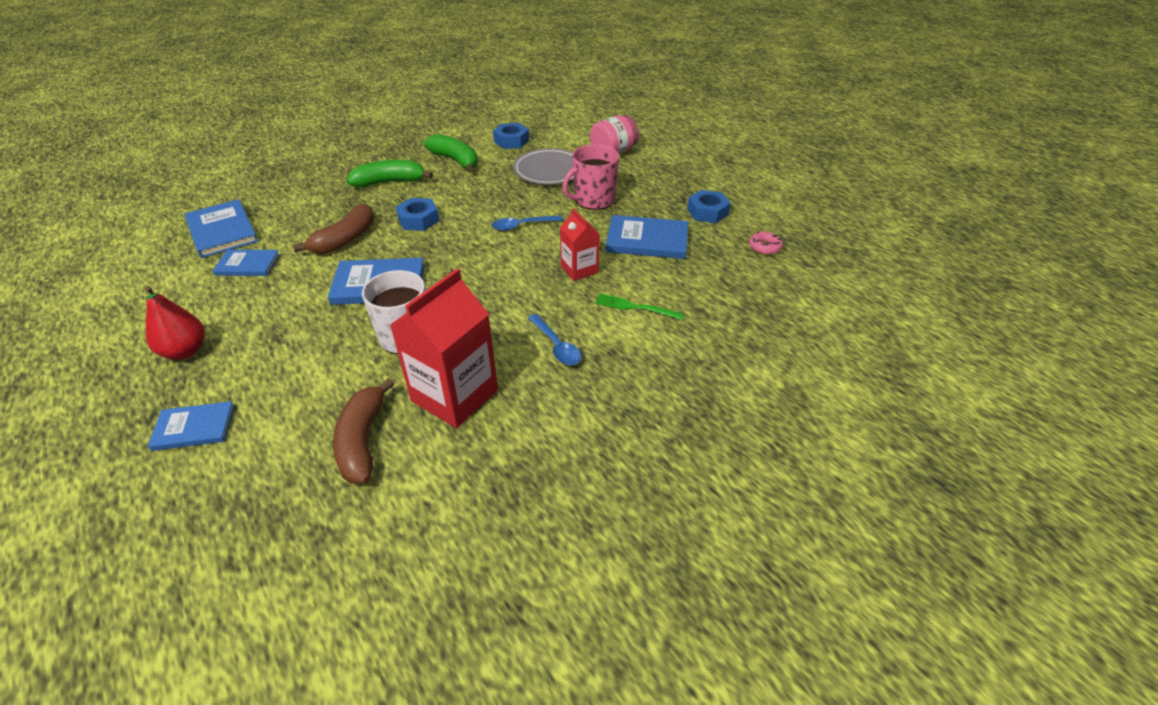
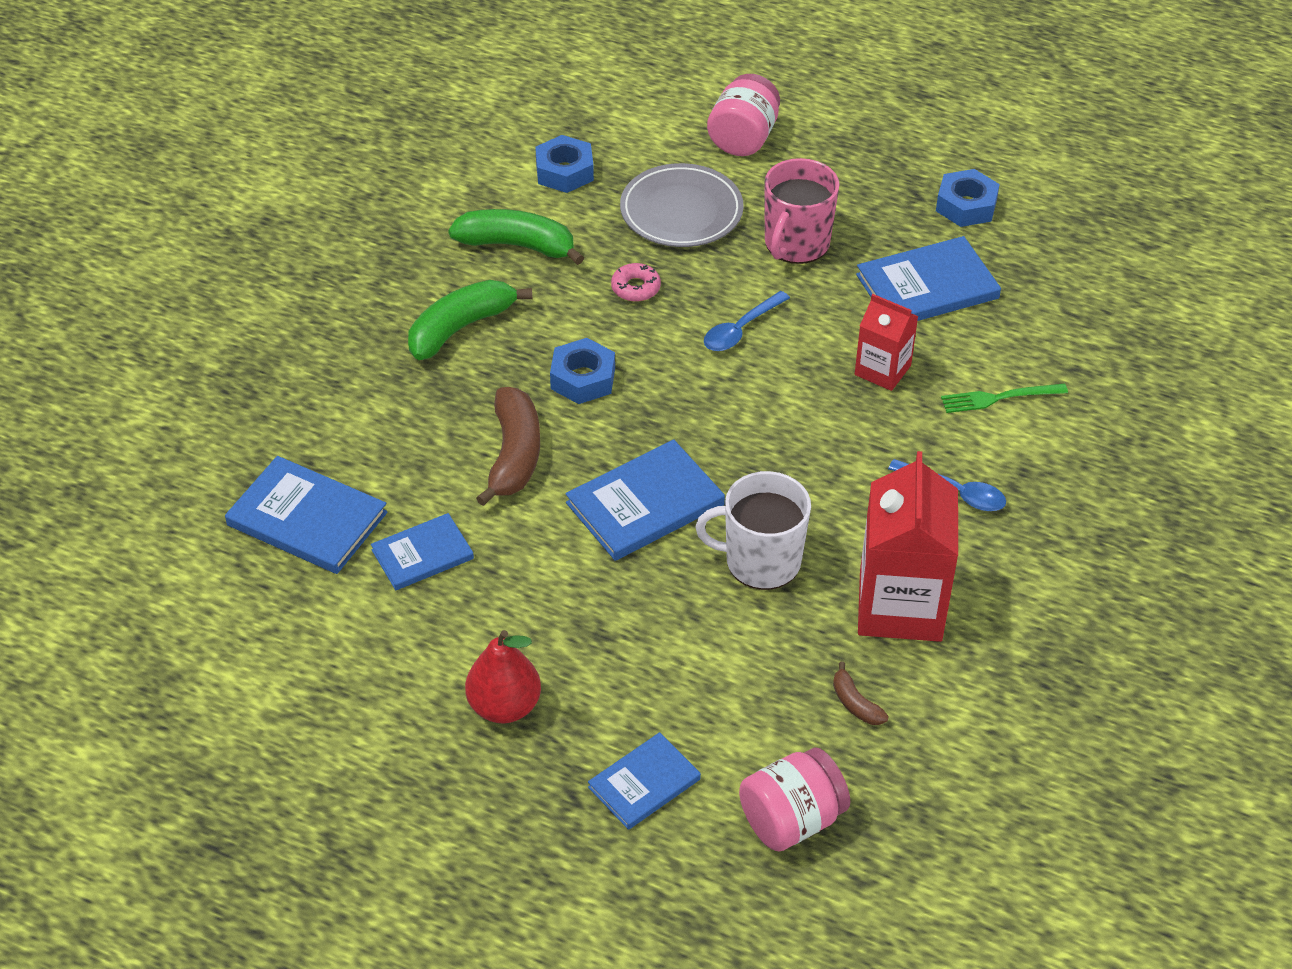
camera: 30 degrees left, 5 degrees up
brown banana [333,378,394,484] -> brown banana [833,662,889,725], size x0.49
pink donut [749,232,783,255] -> pink donut moved to [611,263,661,302]
none -> pink jar [739,748,850,851]

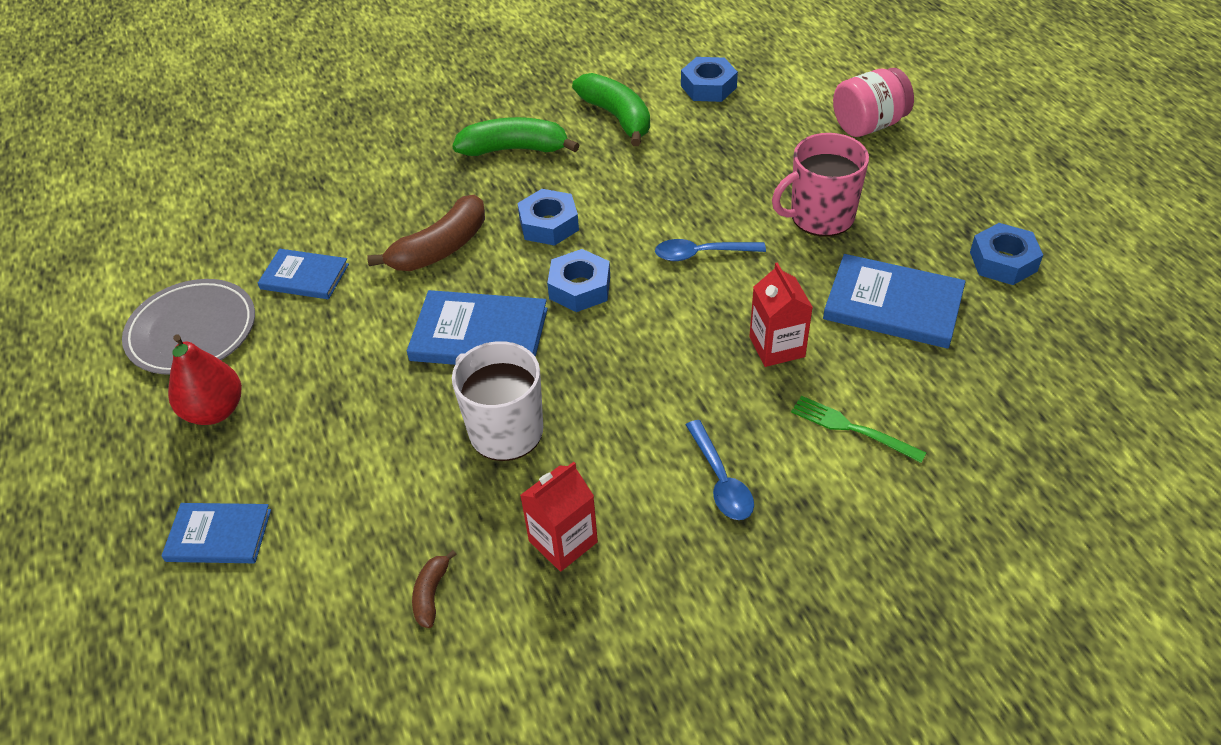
camera: 45 degrees right, 0 degrees up
blue book [225,456,387,574] -> none
pink donut [611,263,661,302] -> none
grey plate [620,163,744,247] -> grey plate moved to [122,279,255,375]
pink jar [739,748,850,851] -> none
red carton [858,451,958,642] -> red carton [520,462,598,572], size x0.56
none -> blue nut [547,249,610,312]

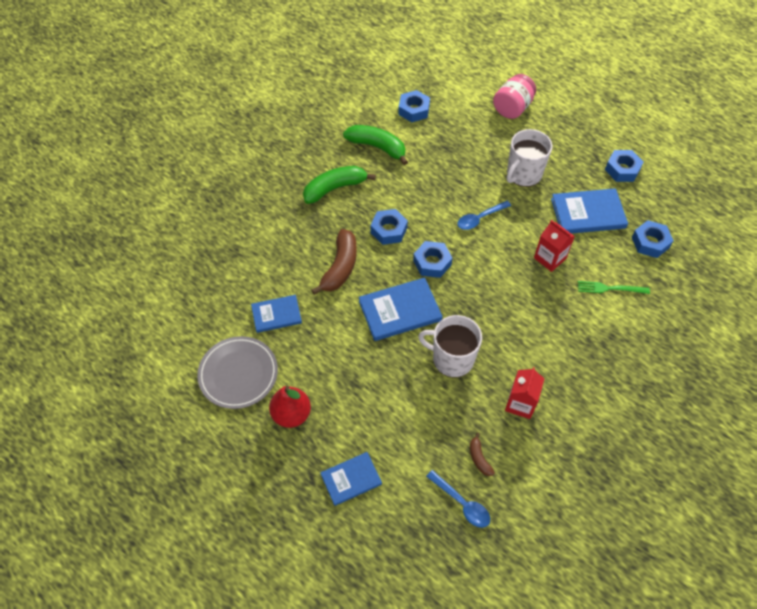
camera: 30 degrees left, 10 degrees up
blue spoon [686,420,754,520] -> blue spoon moved to [426,470,490,528]
pink mug [772,133,869,236] -> white mug [507,129,552,187]
none -> blue nut [632,220,674,258]

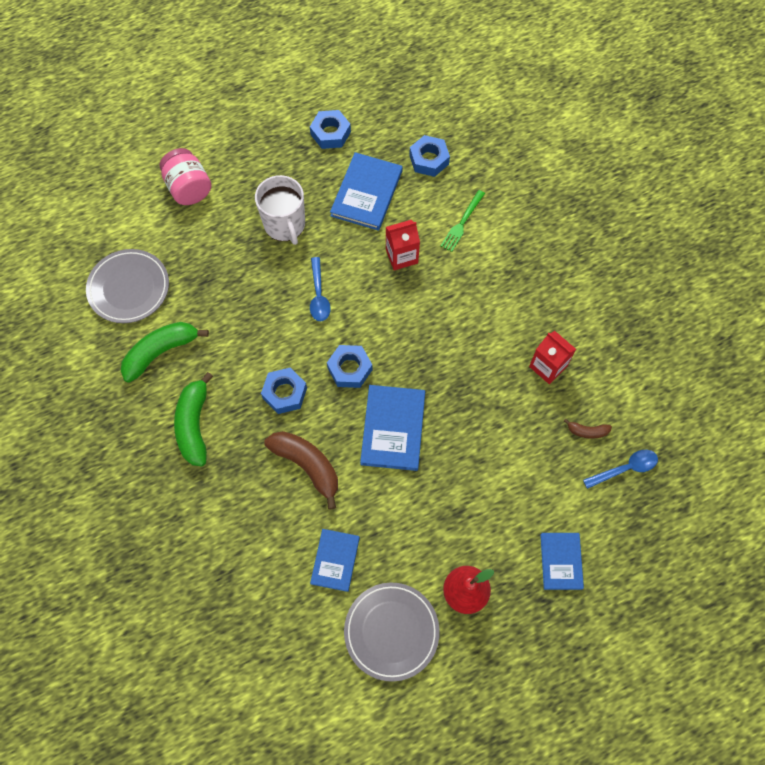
camera: 65 degrees left, 10 degrees up
blue nut [398,90,430,122] -> grey plate [86,249,169,323]
white mug [418,315,482,378] -> none

